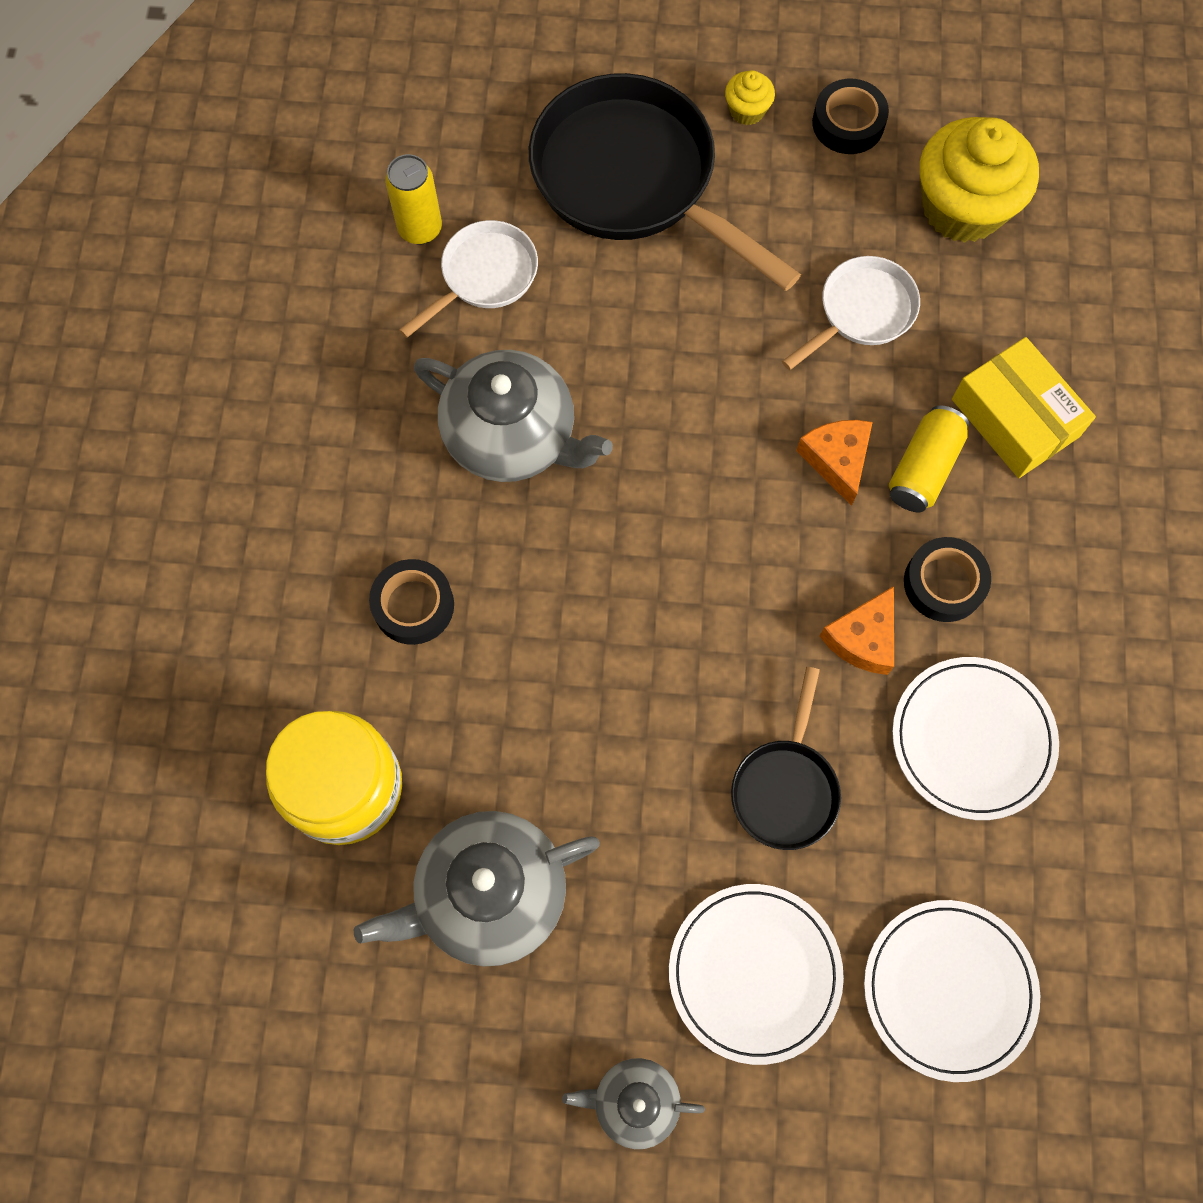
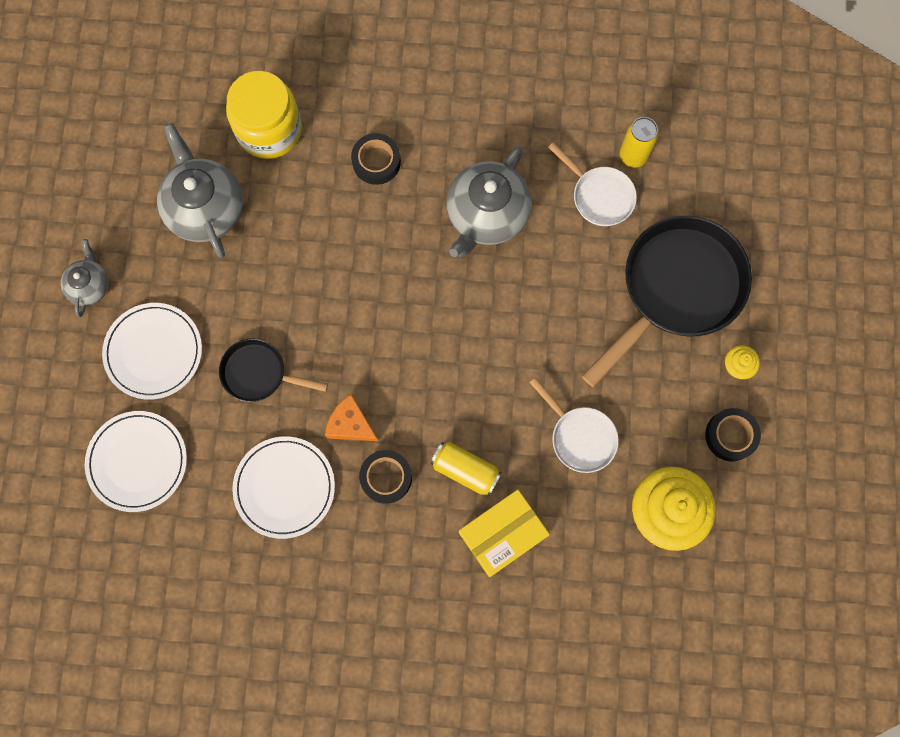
camera: 90 degrees right, 5 degrees up
orange cheese [796,420,873,506] -> none

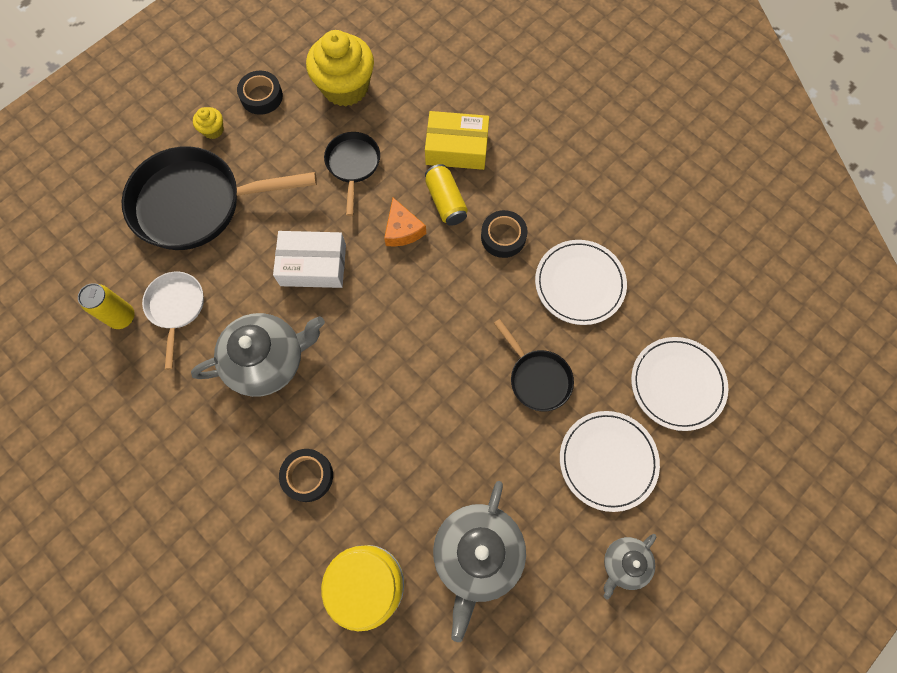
camera: 140 degrees left, 5 degrees down
orange cheese [325,395,378,441] -> orange cheese moved to [384,198,426,247]
white pan [530,377,619,473] -> black pan [324,132,380,216]
none -> white box [273,231,346,288]

